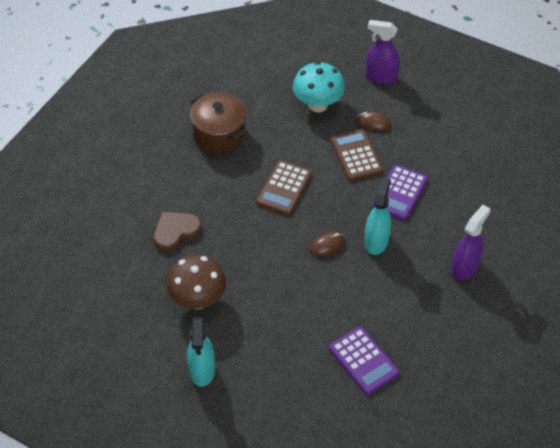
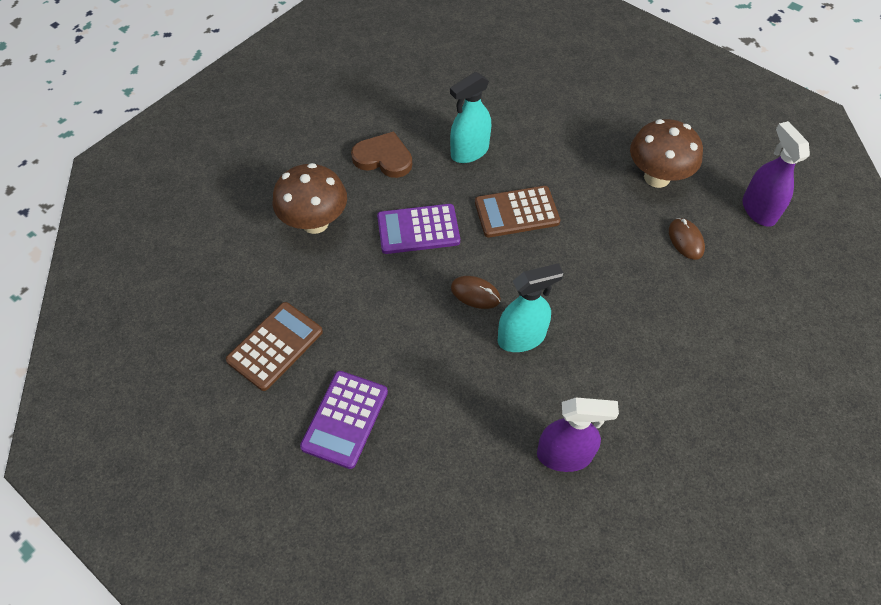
camera: 55 degrees right, 5 degrees up
turquoise spray bottle [187,317,215,387] -> turquoise spray bottle moved to [450,72,491,163]
brown pot [190,92,248,154] -> none
turquoise mushroom [293,62,345,113] -> brown mushroom [630,119,703,188]
brown calculator [331,129,383,181] -> brown calculator moved to [226,302,323,391]
purple calculator [372,165,428,220] -> purple calculator moved to [377,204,460,254]

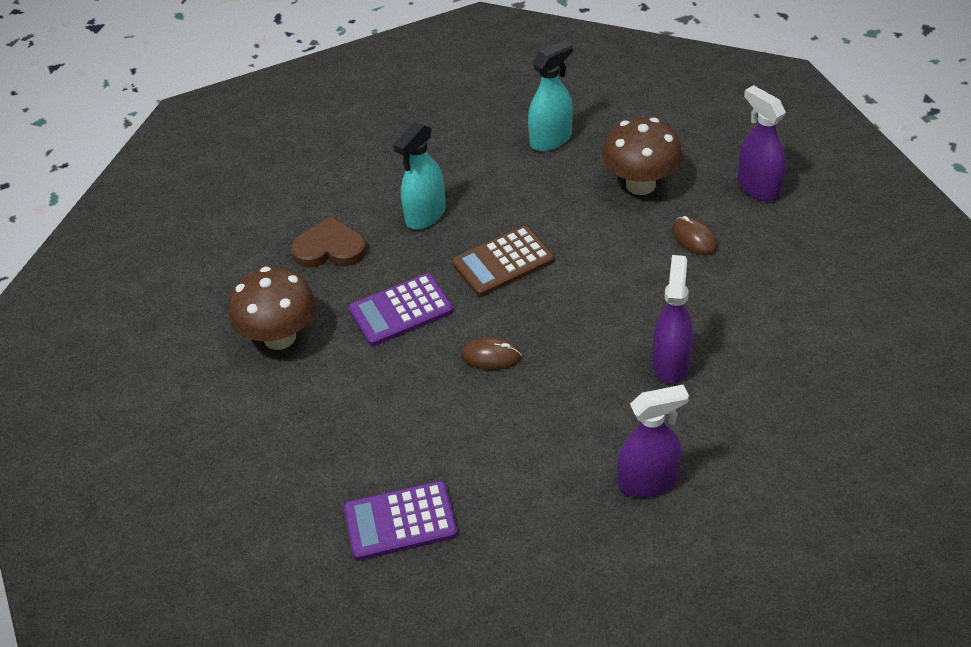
camera: 15 degrees left, 10 degrees down
brown calculator [226,302,323,391] -> none
purple calculator [300,371,388,469] -> purple calculator turned 75 degrees clockwise [344,481,458,561]
turquoise spray bottle [498,263,564,352] -> turquoise spray bottle moved to [528,40,573,151]
none -> purple spray bottle [652,255,693,384]

